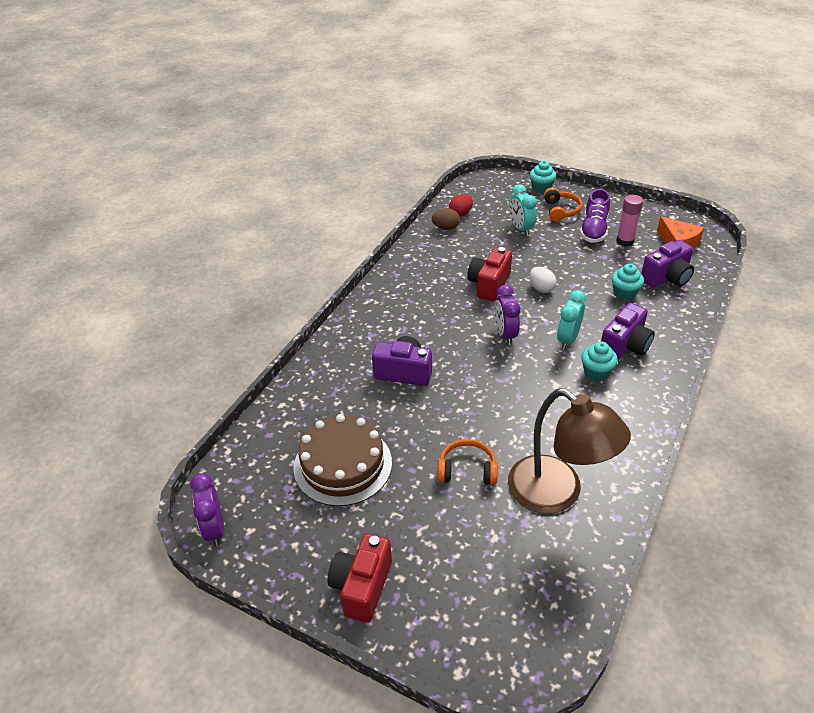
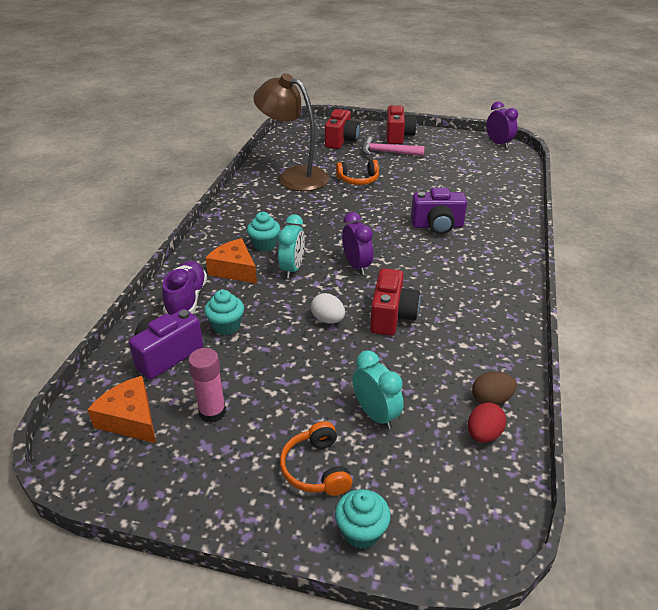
camera: 165 degrees right, 5 degrees down
brown cake [293,414,392,506] -> none
purple shoe [580,189,610,243] -> purple shoe moved to [162,261,207,315]
purple camera [601,303,655,361] -> orange cheese [205,238,257,284]
none -> red camera [325,109,360,149]
none -> pink hammer [362,136,425,156]

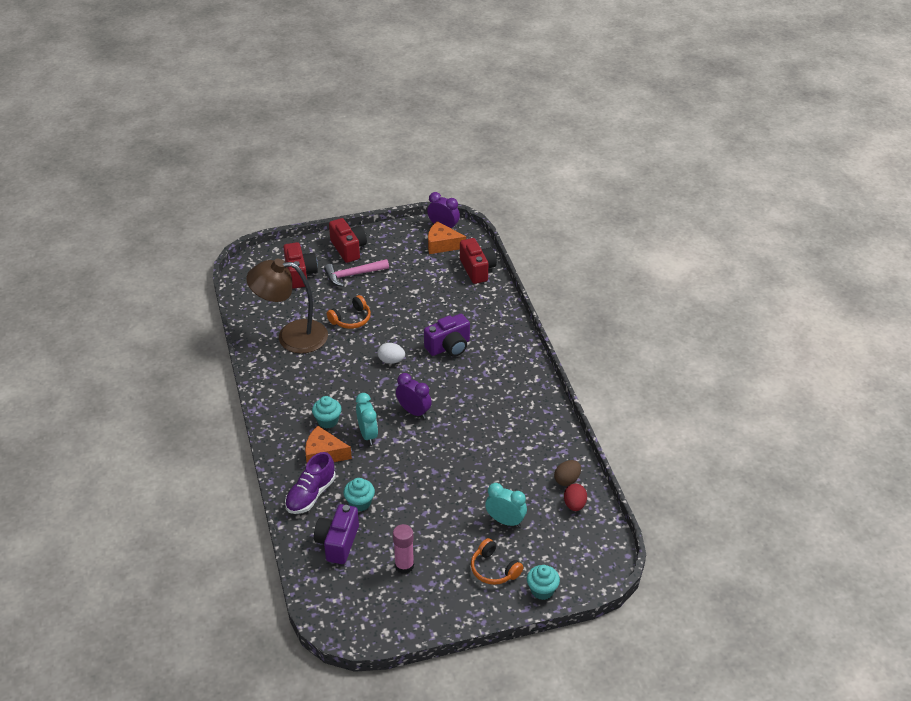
camera: 30 degrees left, 5 degrees up
orange cheese [87,376,156,443] -> orange cheese moved to [428,221,466,254]
purple shoe [162,261,207,315] -> purple shoe turned 120 degrees counterclockwise [285,452,336,514]
white egg [311,293,345,324] -> white egg moved to [378,343,405,364]
red camera [370,268,420,336] -> red camera moved to [460,238,497,284]

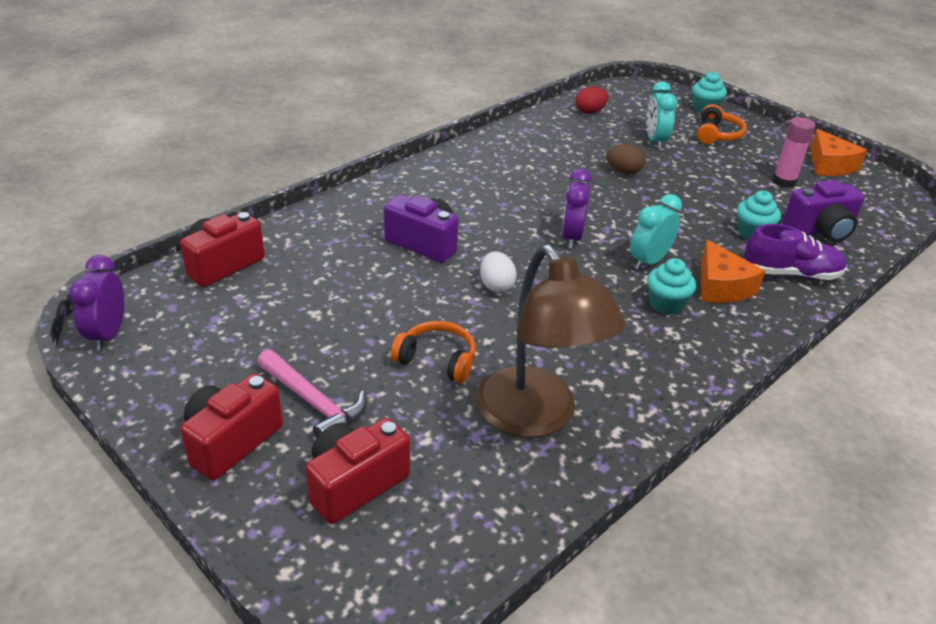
camera: 120 degrees left, 5 degrees down
orange cheese [428,221,466,254] -> orange cheese moved to [810,129,867,176]
brown egg [554,460,581,486] -> brown egg moved to [606,144,645,174]

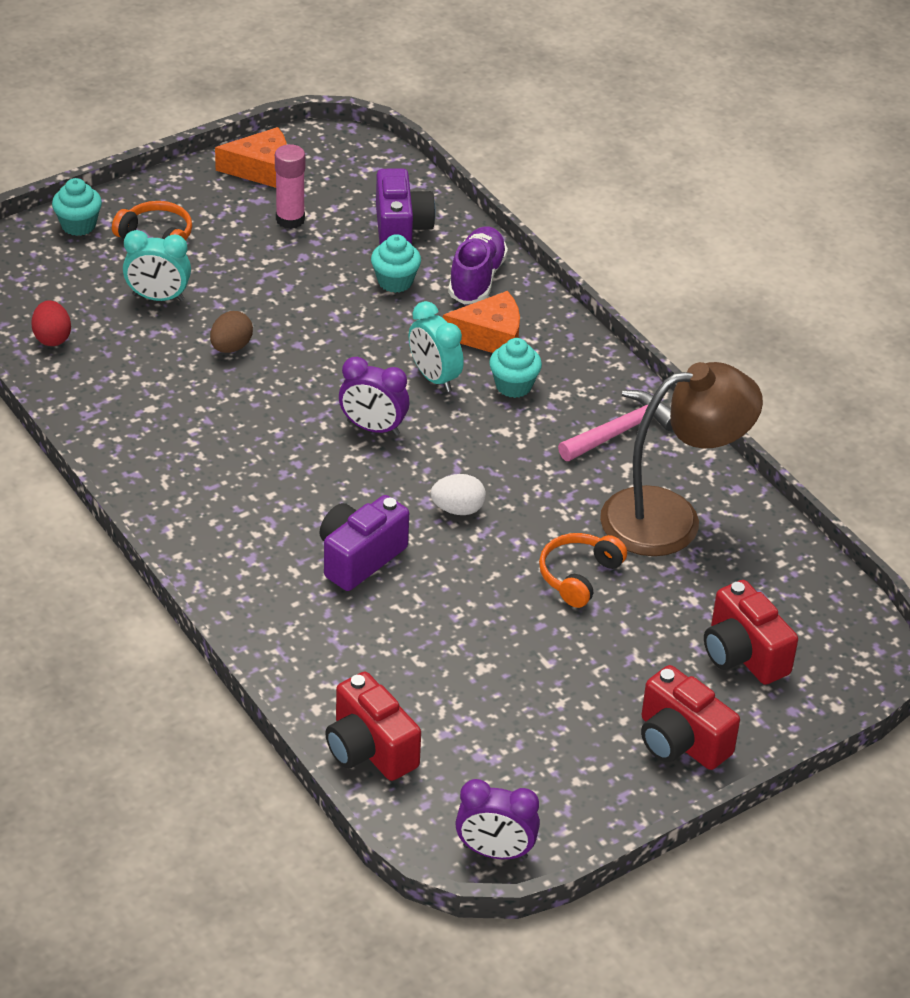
camera: 80 degrees left, 5 degrees up
pink hammer [257,349,367,438] -> pink hammer moved to [558,390,673,461]

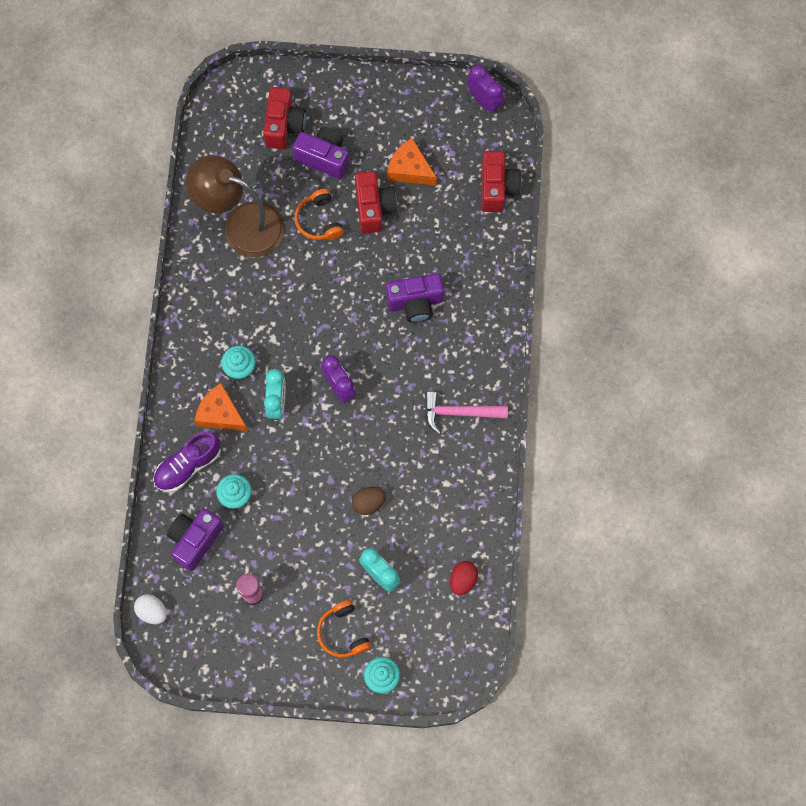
camera: 140 degrees left, 30 degrees up
orange cheese [215,127,287,188] -> orange cheese moved to [387,138,437,185]
white egg [431,474,486,515] -> white egg moved to [134,594,167,624]
orange headphones [539,533,627,608] -> orange headphones turned 90 degrees clockwise [294,189,344,240]
pink hammer [558,390,673,461] -> pink hammer moved to [425,391,508,434]
red camera [641,665,740,770] -> red camera moved to [355,171,397,234]
none -> purple camera [292,127,349,179]

